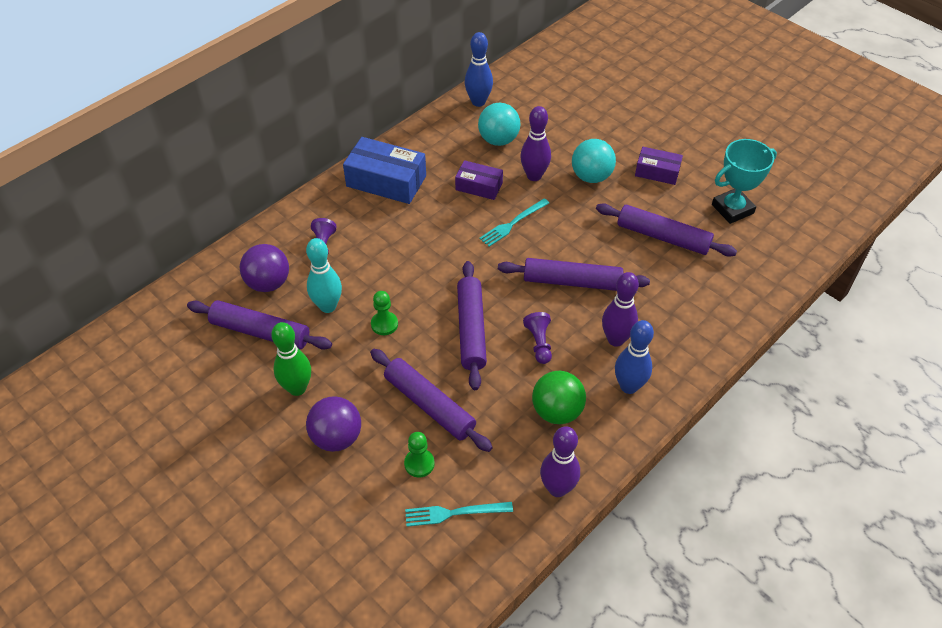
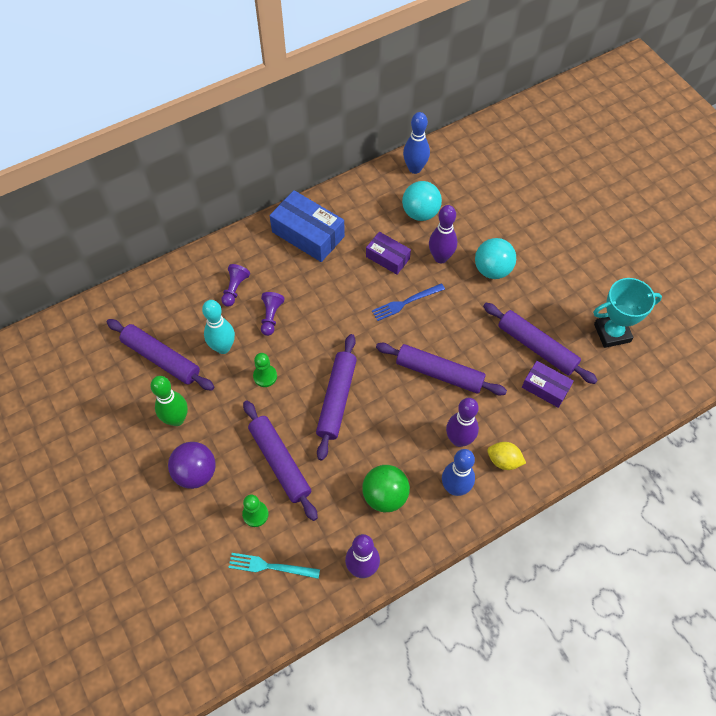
camera: 15 degrees right, 10 degrees up
purple ball [240,244,289,292] -> none
turquoise fork [479,199,549,247] -> blue fork [372,283,445,321]
purple pawn [523,312,552,364] -> purple pawn moved to [261,292,285,336]
purple box [635,147,683,185] -> purple box moved to [522,361,574,408]
none -> yellow lemon [487,442,526,470]

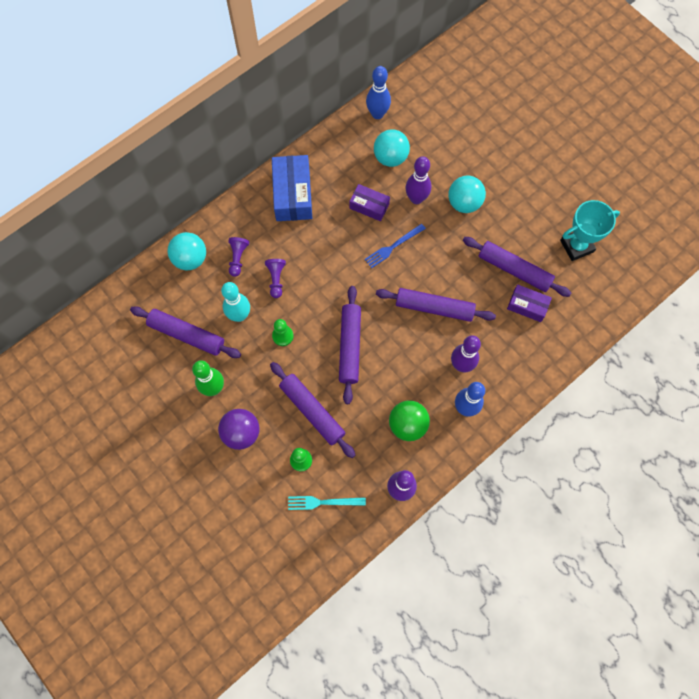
camera: 10 degrees left, 10 degrees up
blue box [270,190,345,262] -> blue box turned 60 degrees clockwise [272,155,312,221]
yellow lemon [487,442,526,470] -> none
none -> turquoise ball [168,232,206,270]

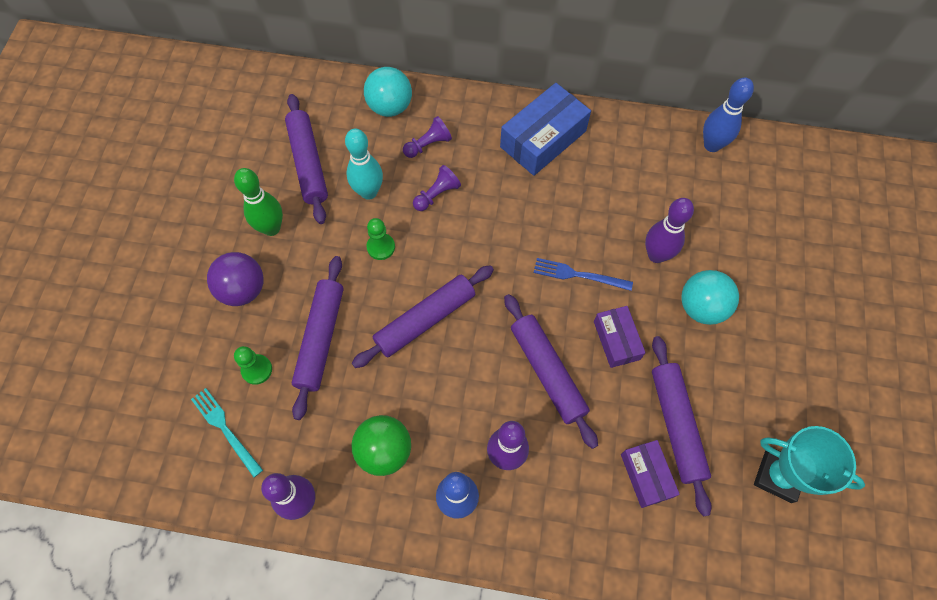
camera: 50 degrees right, 5 degrees down
purple box [349,184,390,221] -> purple box moved to [594,306,646,368]
turquoise ball [374,129,410,167] -> none

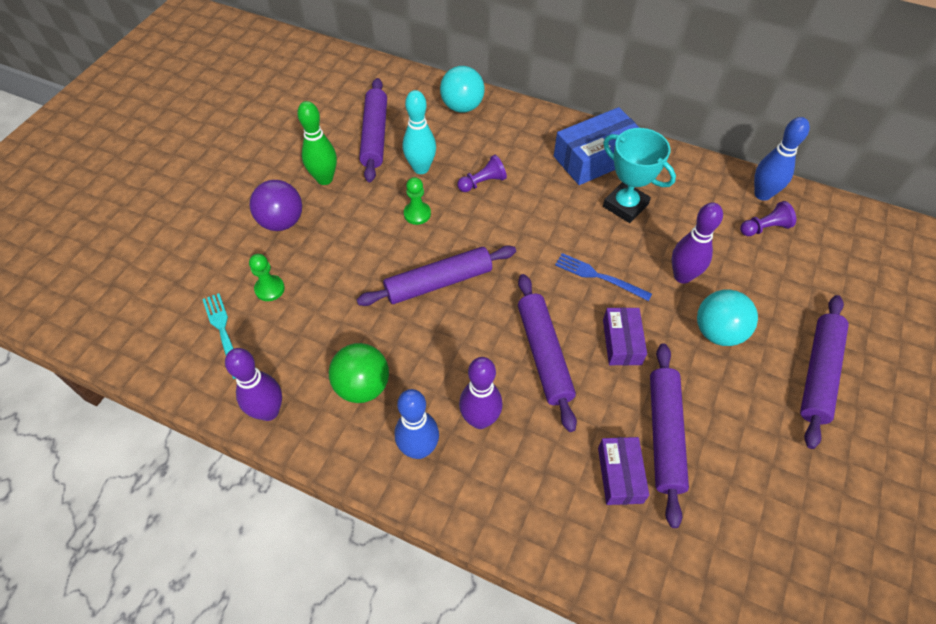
camera: 15 degrees right, 10 degrees down
purple rolling pin [292,256,344,420] -> purple rolling pin moved to [800,295,849,449]
purple pawn [403,116,452,158] -> purple pawn moved to [740,201,796,236]
turquoise trophy [754,426,865,503] -> turquoise trophy moved to [603,128,676,223]

